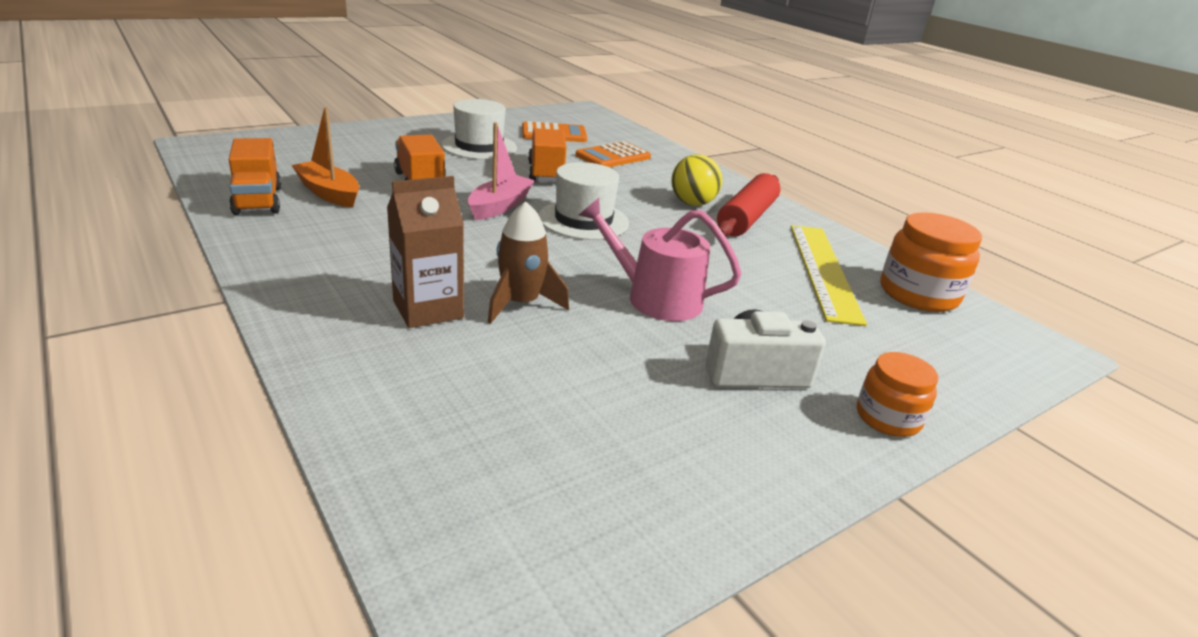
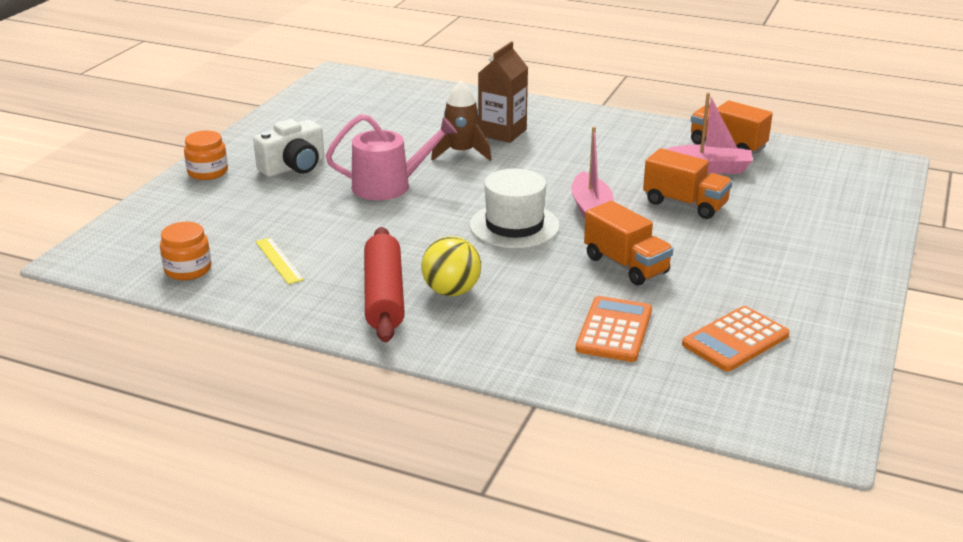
camera: 150 degrees right, 0 degrees up
orange boat [292,107,359,208] -> pink boat [666,93,753,174]
white hat [441,99,517,160] -> none
yellow ruler [791,225,867,326] -> yellow ruler [256,237,304,284], size x0.47
orange jar [880,212,982,312] -> orange jar [160,222,211,280], size x0.62

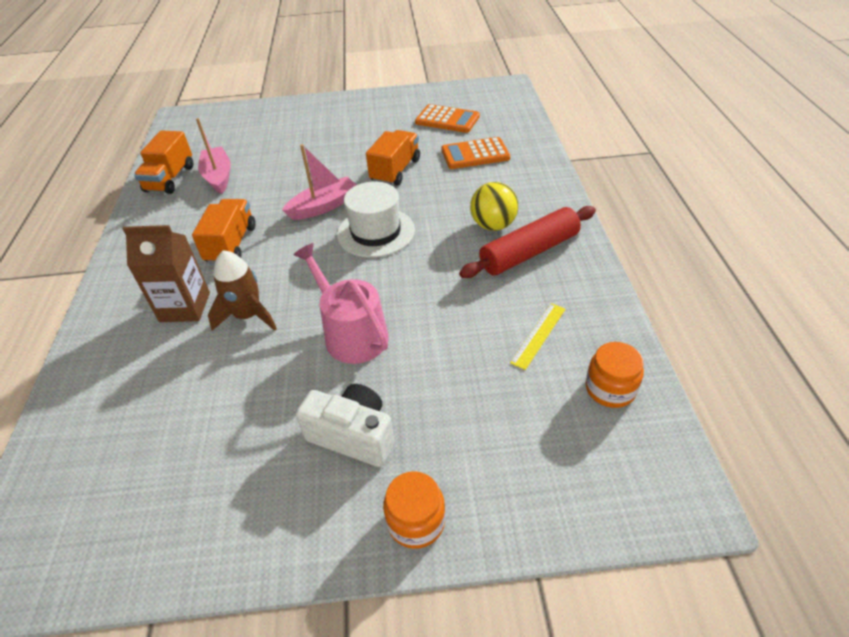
camera: 115 degrees left, 15 degrees up
orange truck [643,148,733,219] -> orange truck moved to [192,199,256,264]

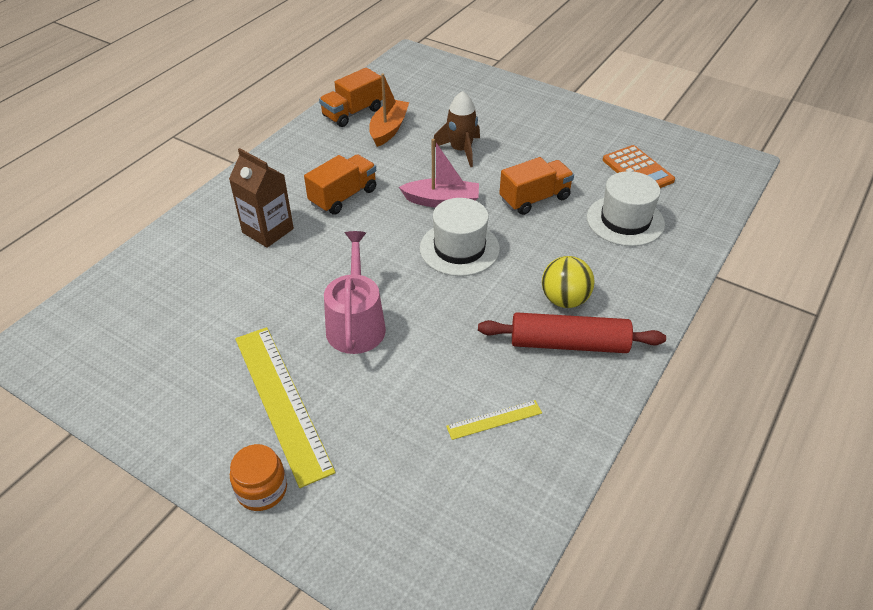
camera: 35 degrees right, 0 degrees up
pink boat [196,118,231,194] -> orange boat [369,73,409,147]
brown rocket [208,250,277,331] -> brown rocket moved to [434,91,480,167]
white camera [296,384,394,467] -> yellow ruler [235,327,336,488]
orange calculator [442,137,510,169] -> white hat [587,171,665,246]
orange jar [585,342,644,408] -> none

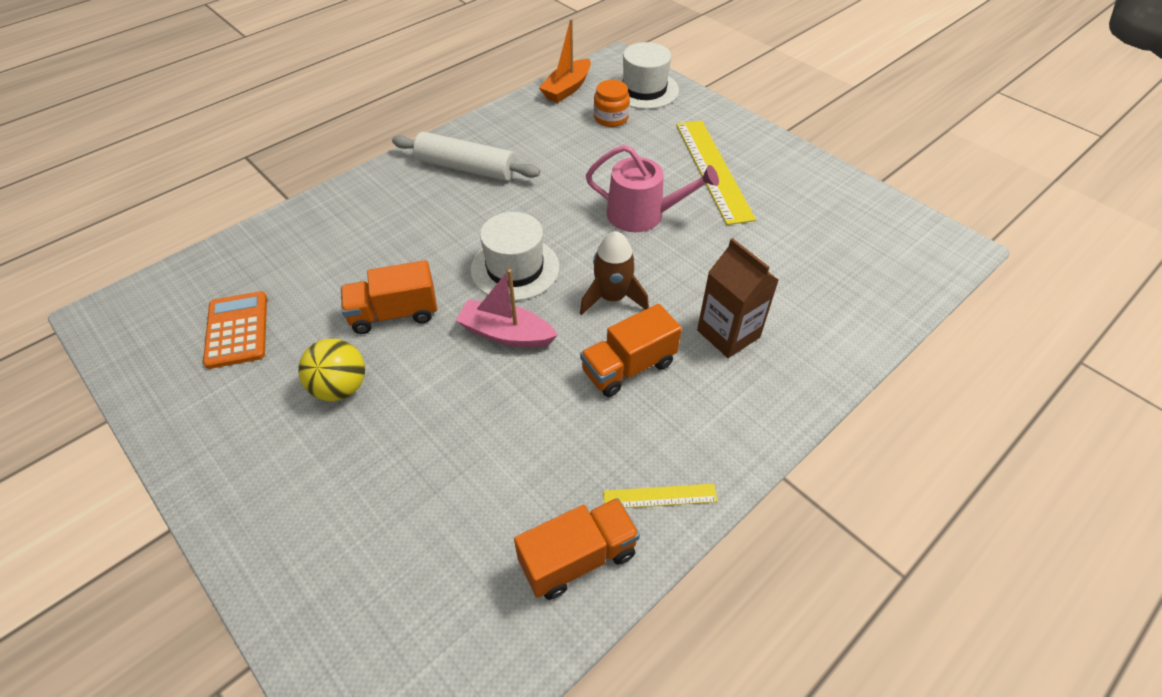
camera: 165 degrees left, 5 degrees up
orange jar [230,444,287,511] -> orange jar moved to [594,80,630,127]
pink watering can [324,231,386,354] -> pink watering can turned 90 degrees counterclockwise [586,145,719,232]
orange boat [369,73,409,147] -> orange boat moved to [539,19,591,103]
brown rocket [434,91,480,167] -> brown rocket moved to [580,231,649,315]
yellow ruler [446,400,542,440] -> yellow ruler moved to [603,484,718,508]
red rolling pin [478,312,666,353] -> white rolling pin [392,132,540,181]
yellow ball [542,256,595,308] -> yellow ball moved to [298,339,365,401]
white hat [587,171,665,246] -> white hat moved to [614,42,679,109]

